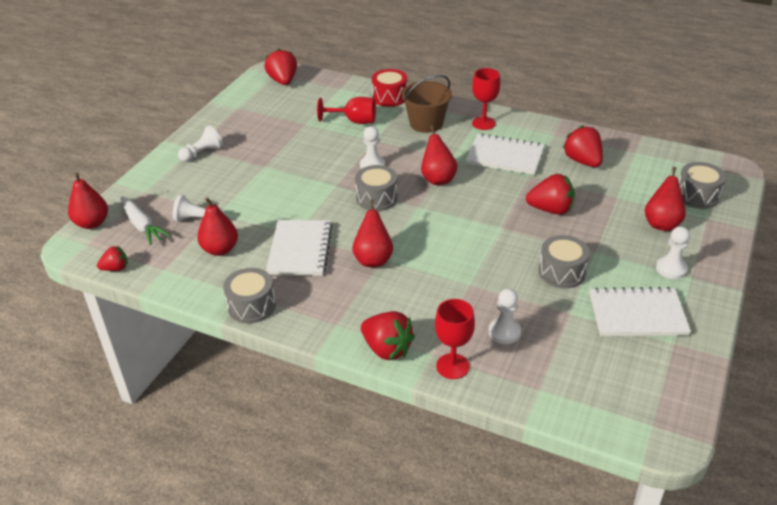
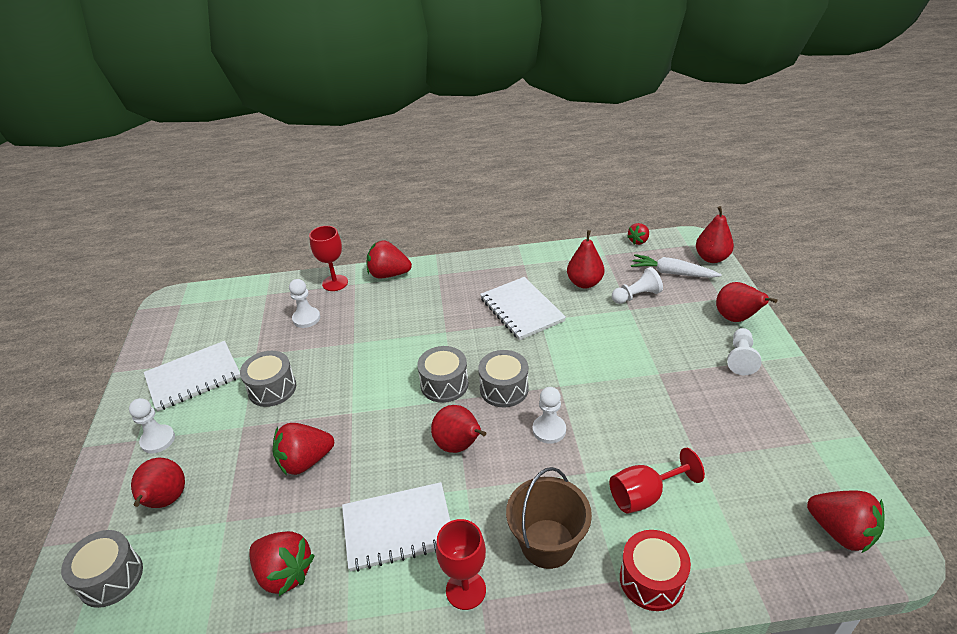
camera: 150 degrees right, 0 degrees up
grey drum [223,268,276,324] -> grey drum moved to [417,346,469,403]
red pear [352,199,393,267] -> red pear moved to [716,282,777,322]

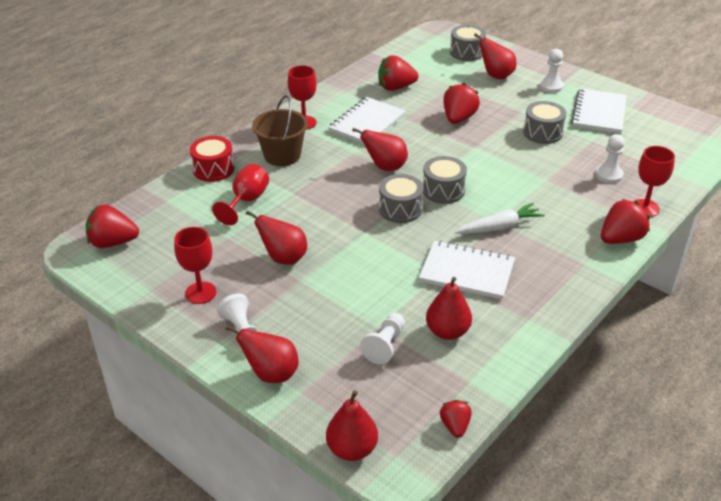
camera: 135 degrees right, 0 degrees up
white pawn [533,387,566,444] -> none
white carrot [631,254,722,278] -> white carrot moved to [455,203,545,234]
none -> red goblet [174,227,216,304]
none -> red pear [246,210,307,265]

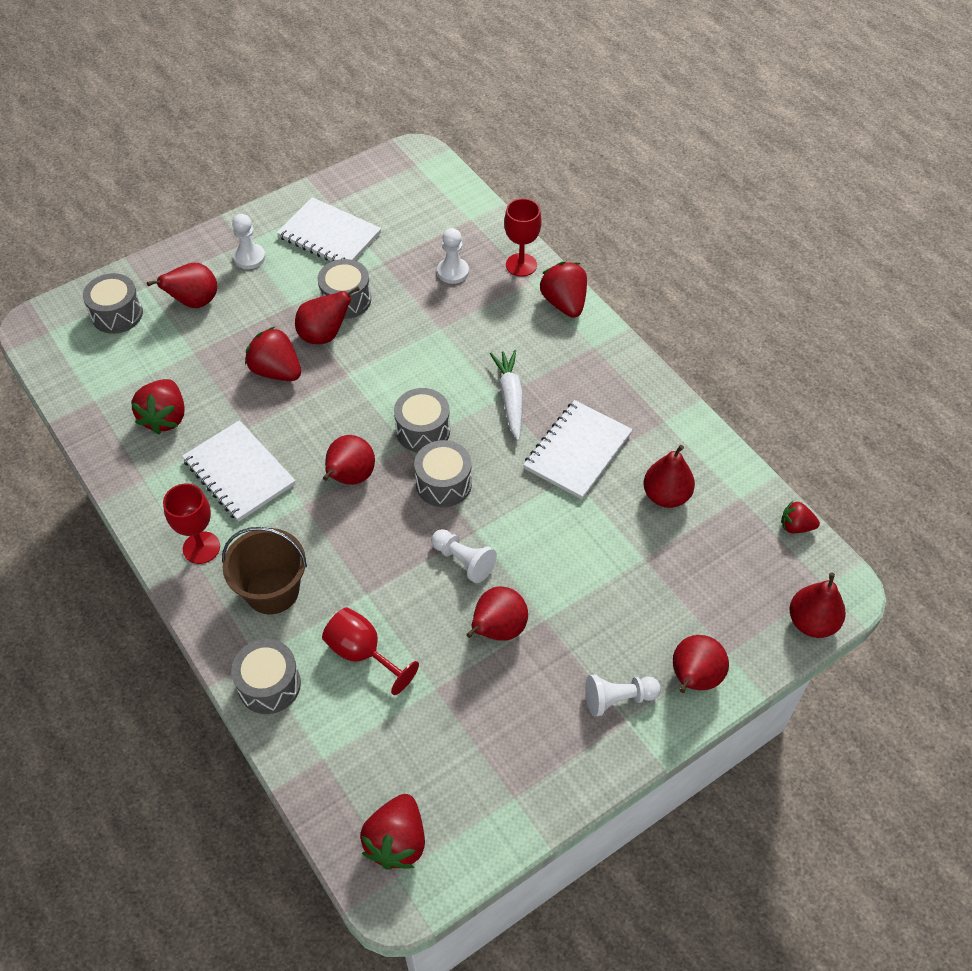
camera: 75 degrees left, 15 degrees up
red goblet [174,227,216,304] -> none
red drum [190,136,234,182] -> grey drum [231,639,301,714]
white pawn [360,313,405,364] -> white pawn moved to [431,529,497,583]
none -> red pear [295,286,360,344]

